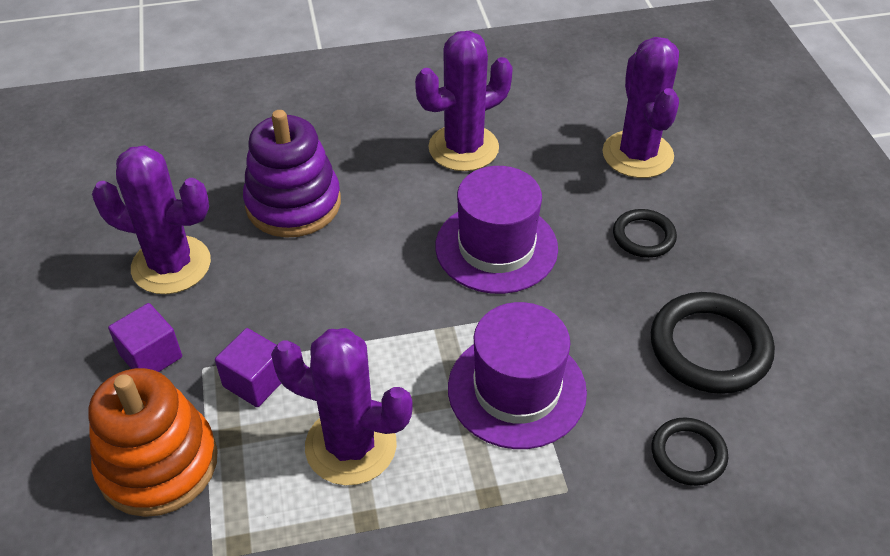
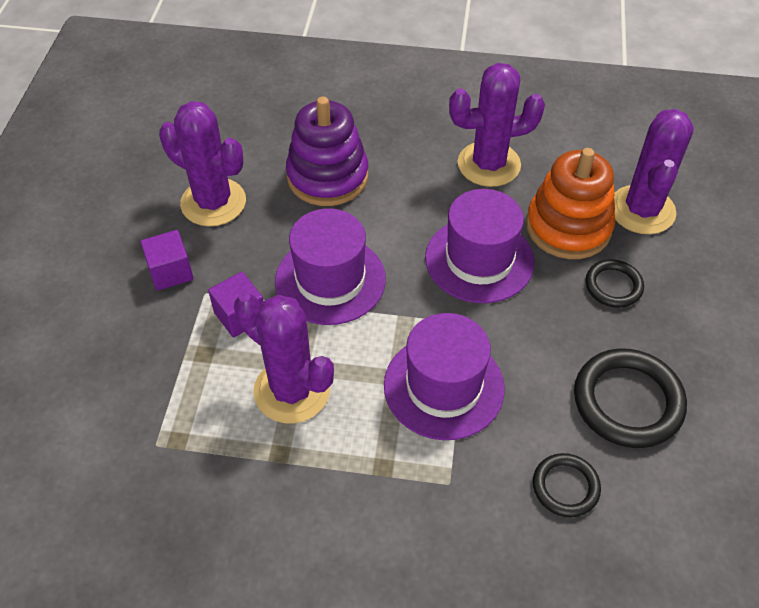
camera: 20 degrees right, 5 degrees up
orange stacking toy [89,368,218,517] -> orange stacking toy moved to [526,148,615,259]
none -> purple hat [275,208,386,325]

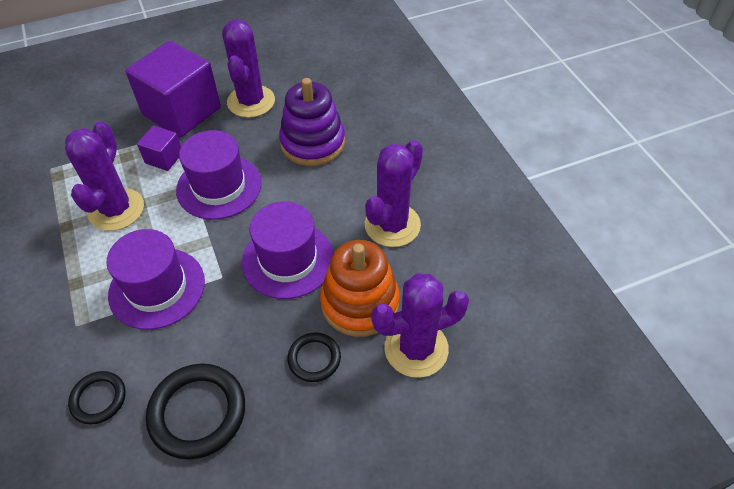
camera: 60 degrees right, 0 degrees up
purple cube [141,230,194,290] -> purple cube [125,41,221,138], size x2.15
purple cactus [449,63,545,187] -> purple cactus turned 75 degrees clockwise [365,140,423,247]

